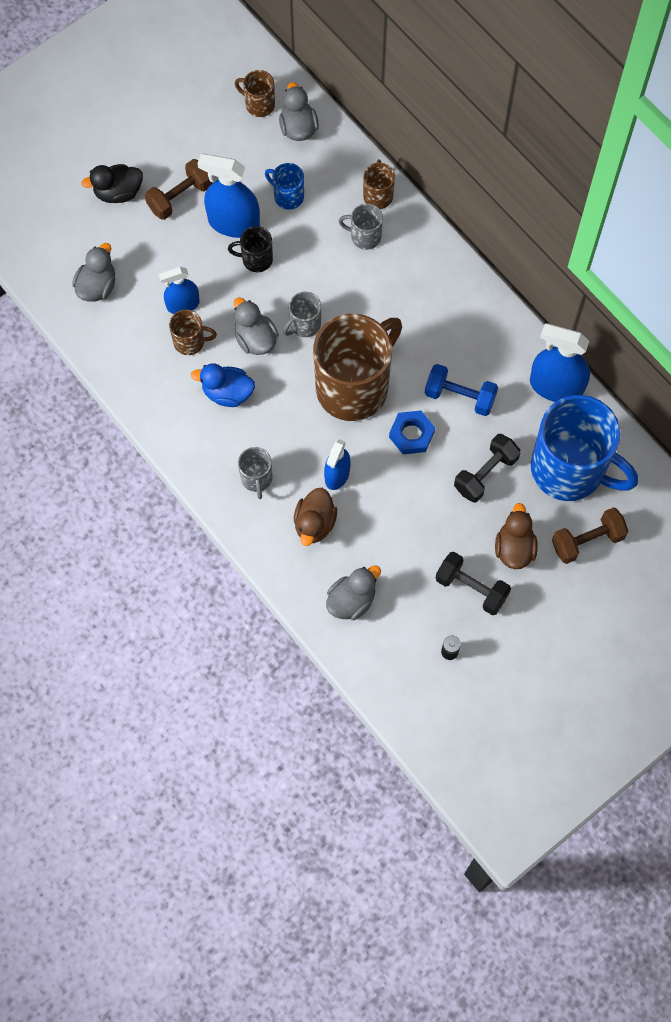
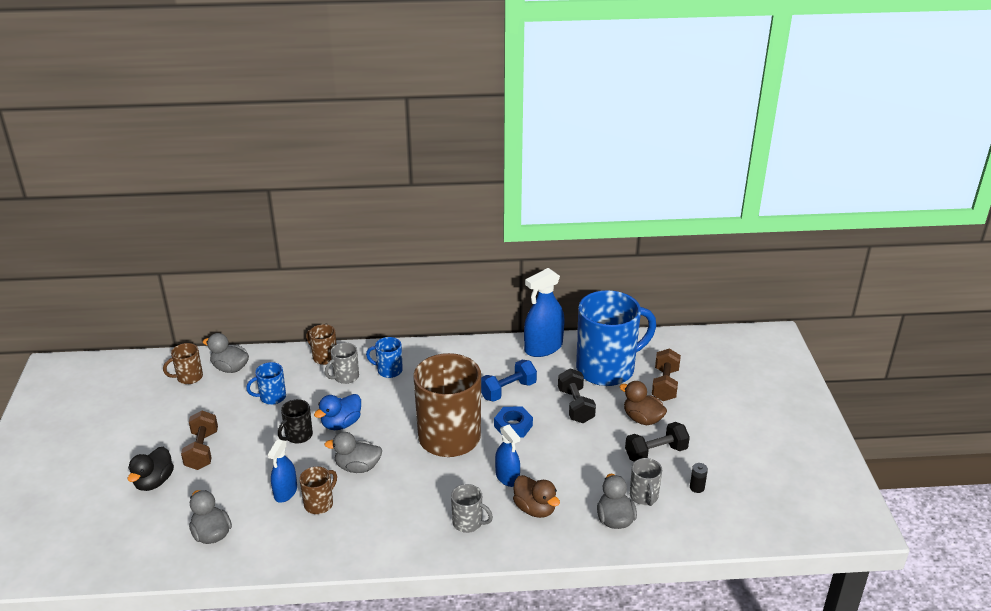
camera: 55 degrees left, 35 degrees down
blue duck [191,364,255,407] -> blue duck moved to [314,394,361,430]
blue spray bottle [197,153,260,238] -> none
grey mug [283,292,321,338] -> grey mug moved to [630,458,662,506]
none -> blue mug [366,337,403,378]

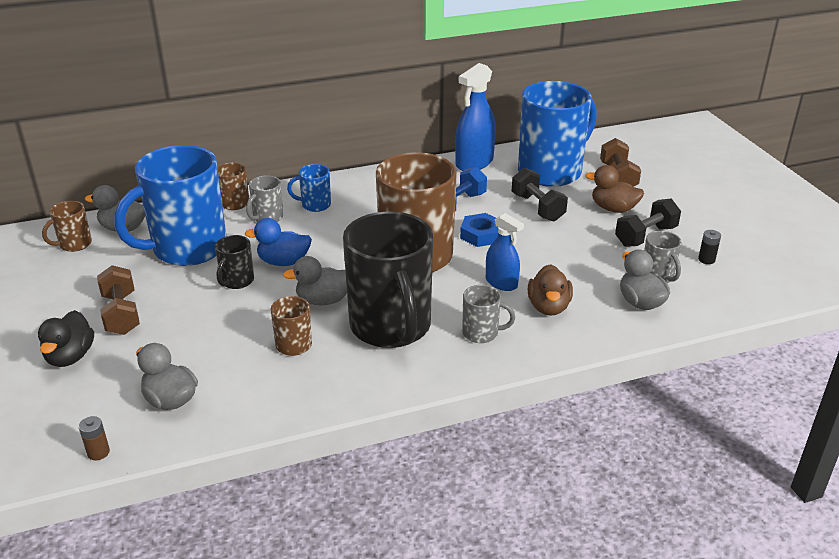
camera: 15 degrees left, 0 degrees up
blue mug [246,362,286,405] -> blue mug [114,145,226,266], size x2.31
blue spray bottle [267,439,297,503] -> none
blue duck [314,394,361,430] -> blue duck turned 60 degrees clockwise [245,218,312,266]
brown duck [513,475,560,518] -> brown duck turned 60 degrees clockwise [528,264,573,315]
none -> brown battery [79,416,110,460]
none -> black mug [343,212,433,348]

